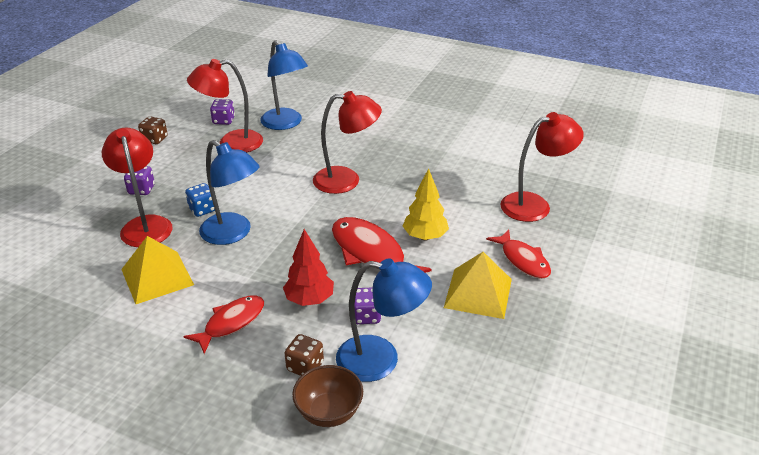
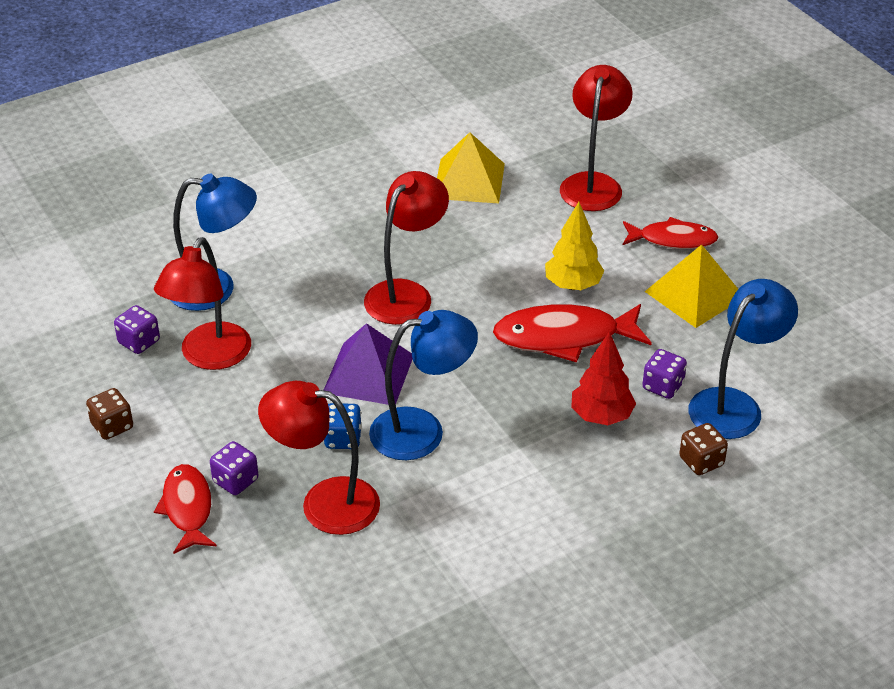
camera: 55 degrees left, 5 degrees up
yellow pyramid [121,236,194,304] -> yellow pyramid moved to [437,132,505,203]
red fish [183,295,264,354] -> red fish moved to [154,464,217,554]
brown bowl [292,365,363,427] -> none
none -> purple pyramid [323,323,413,405]

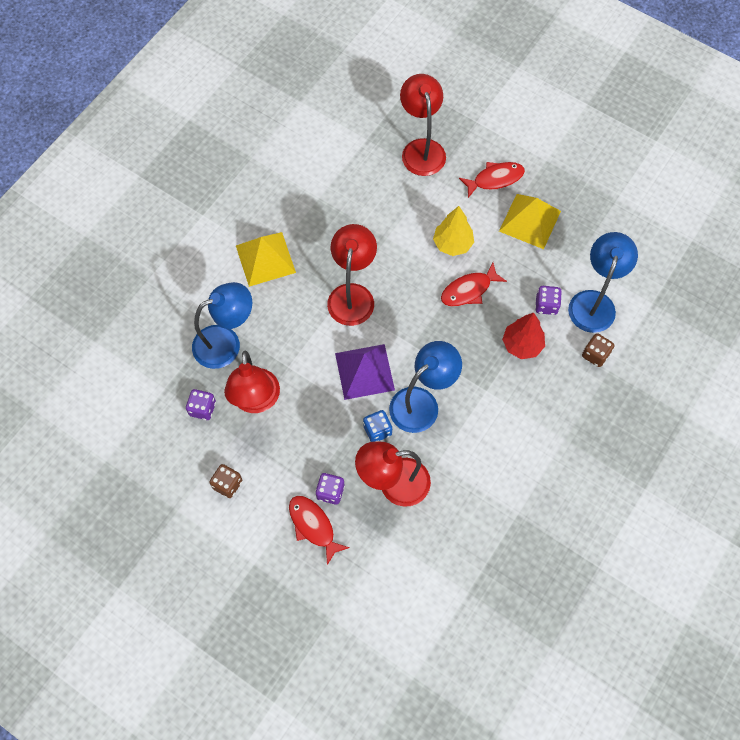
camera: 25 degrees left, 25 degrees up
yellow pyramid [437,132,505,203] -> yellow pyramid moved to [236,232,296,287]
red fish [493,304,652,362] -> red fish [441,263,507,306], size x0.66

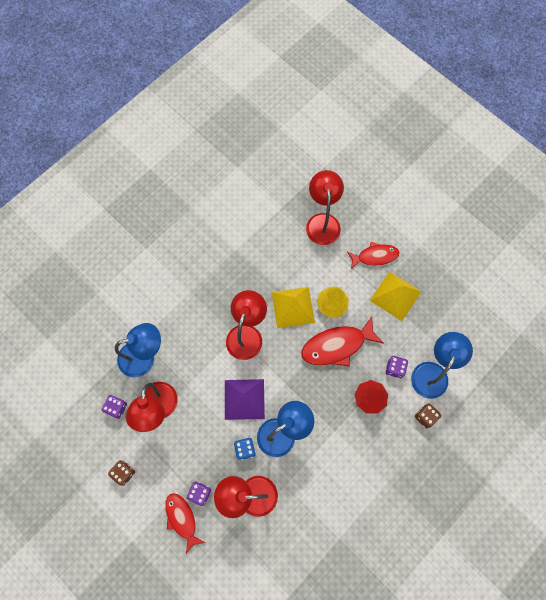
camera: 10 degrees right, 5 degrees up
yellow pyramid [236,232,296,287] -> yellow pyramid moved to [272,287,315,328]
red fish [441,263,507,306] -> red fish [301,316,384,367], size x1.53

